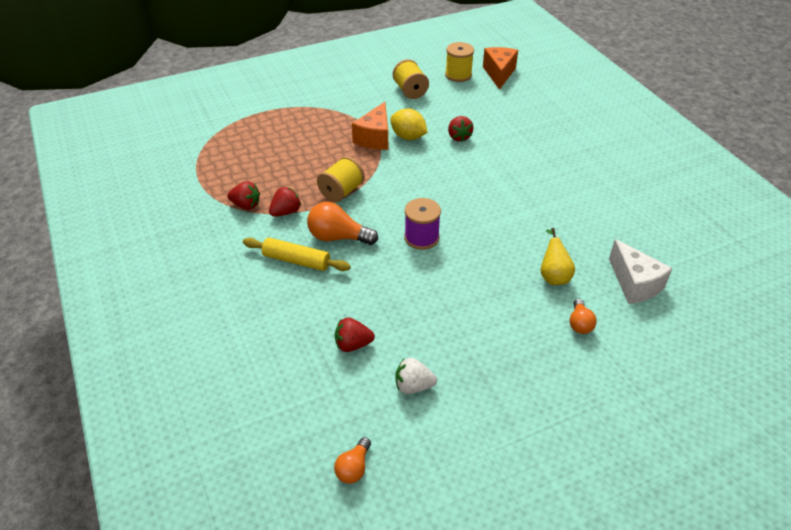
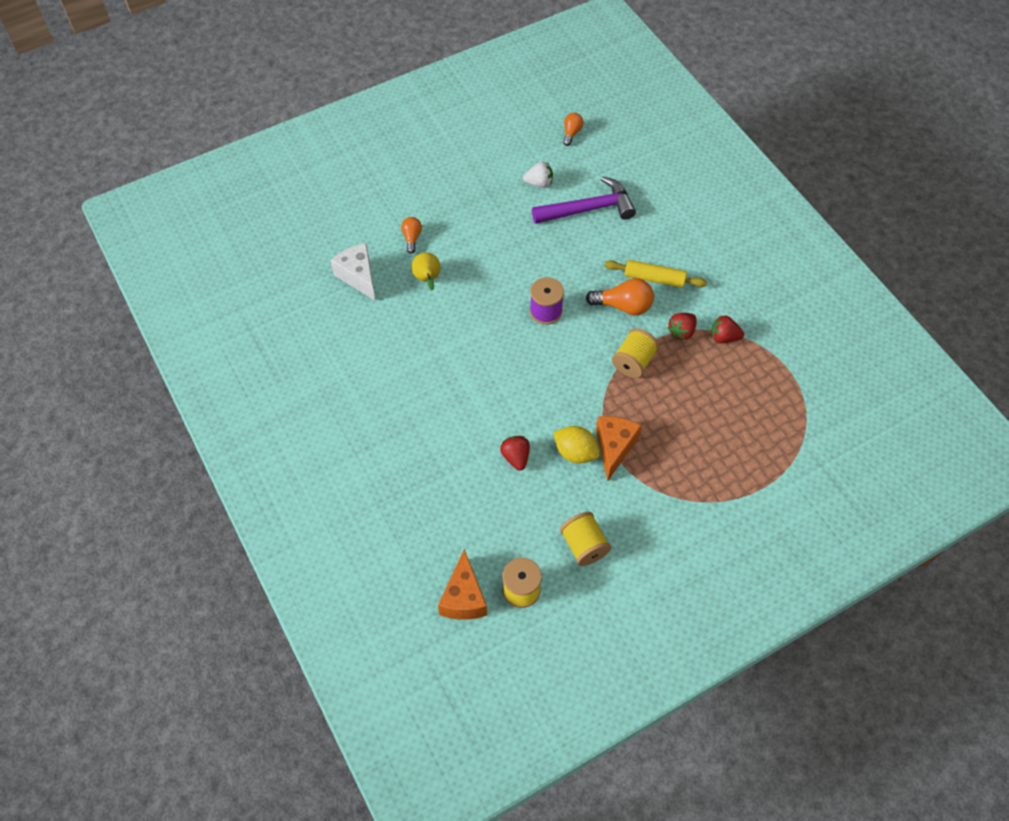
camera: 175 degrees right, 15 degrees up
red strawberry [335,317,375,352] -> purple hammer [532,176,636,224]

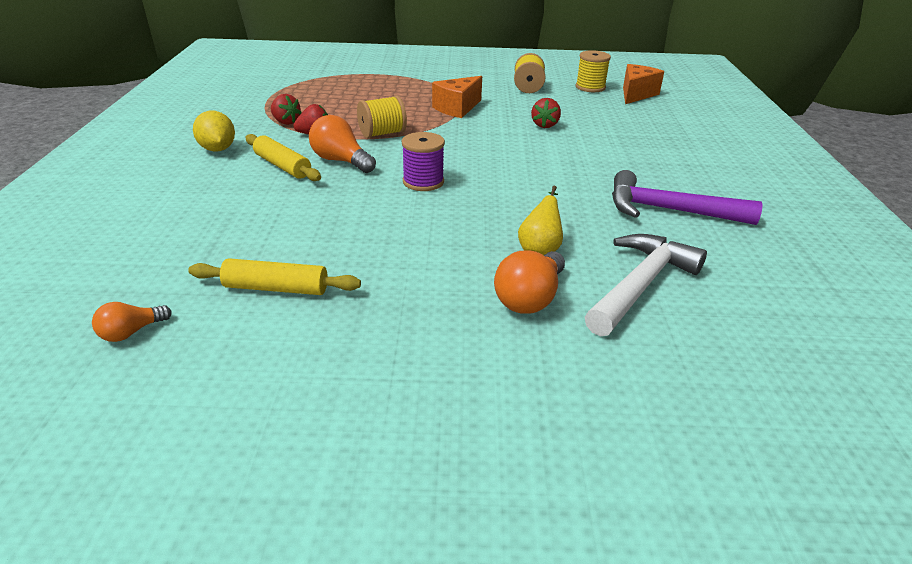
camera: 150 degrees left, 25 degrees down
white cheese [330,243,375,300] -> white hammer [585,234,707,336]
orange light bulb [401,217,422,254] -> orange light bulb [494,250,565,314], size x1.70
white strawberry [523,162,553,188] -> yellow rolling pin [188,258,361,295]
purple hammer [532,176,636,224] -> purple hammer moved to [612,170,763,225]
yellow lemon [553,426,600,463] -> yellow lemon moved to [193,111,235,152]

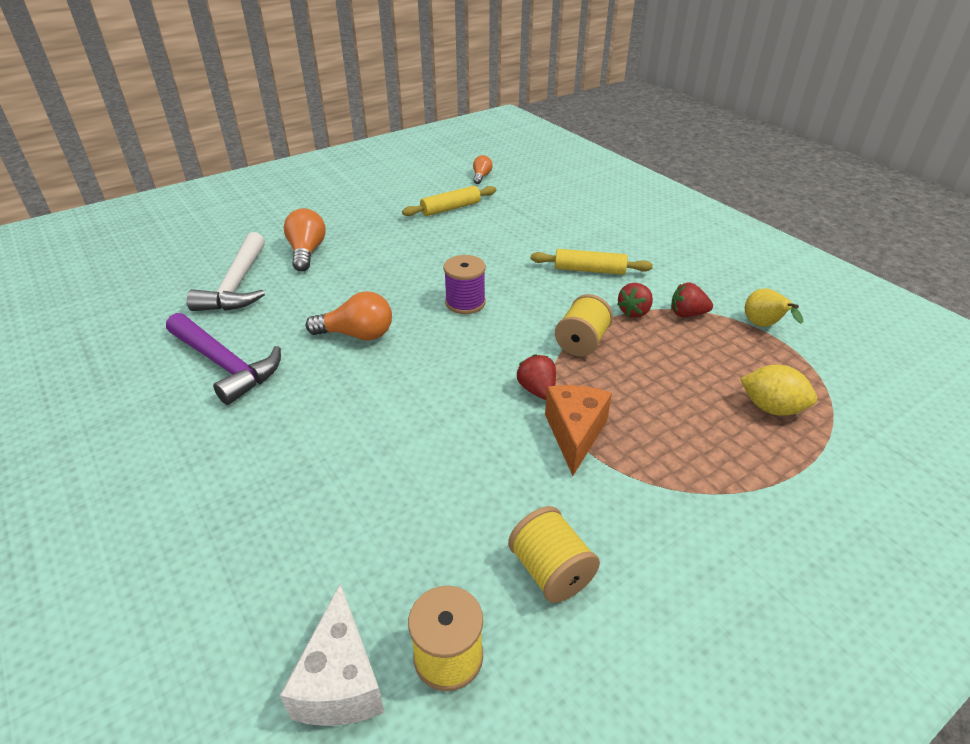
camera: 145 degrees right, 5 degrees up
yellow lemon [193,111,235,152] -> yellow lemon moved to [740,365,817,416]
orange light bulb [309,115,376,173] -> orange light bulb moved to [306,291,392,341]
yellow pear [518,186,563,255] -> yellow pear moved to [745,288,803,327]
red strawberry [531,98,561,128] -> red strawberry moved to [517,354,556,400]
purple hammer [612,170,763,225] -> purple hammer turned 60 degrees clockwise [166,313,281,405]
orange cheese [623,64,664,104] -> white cheese [280,583,385,726]

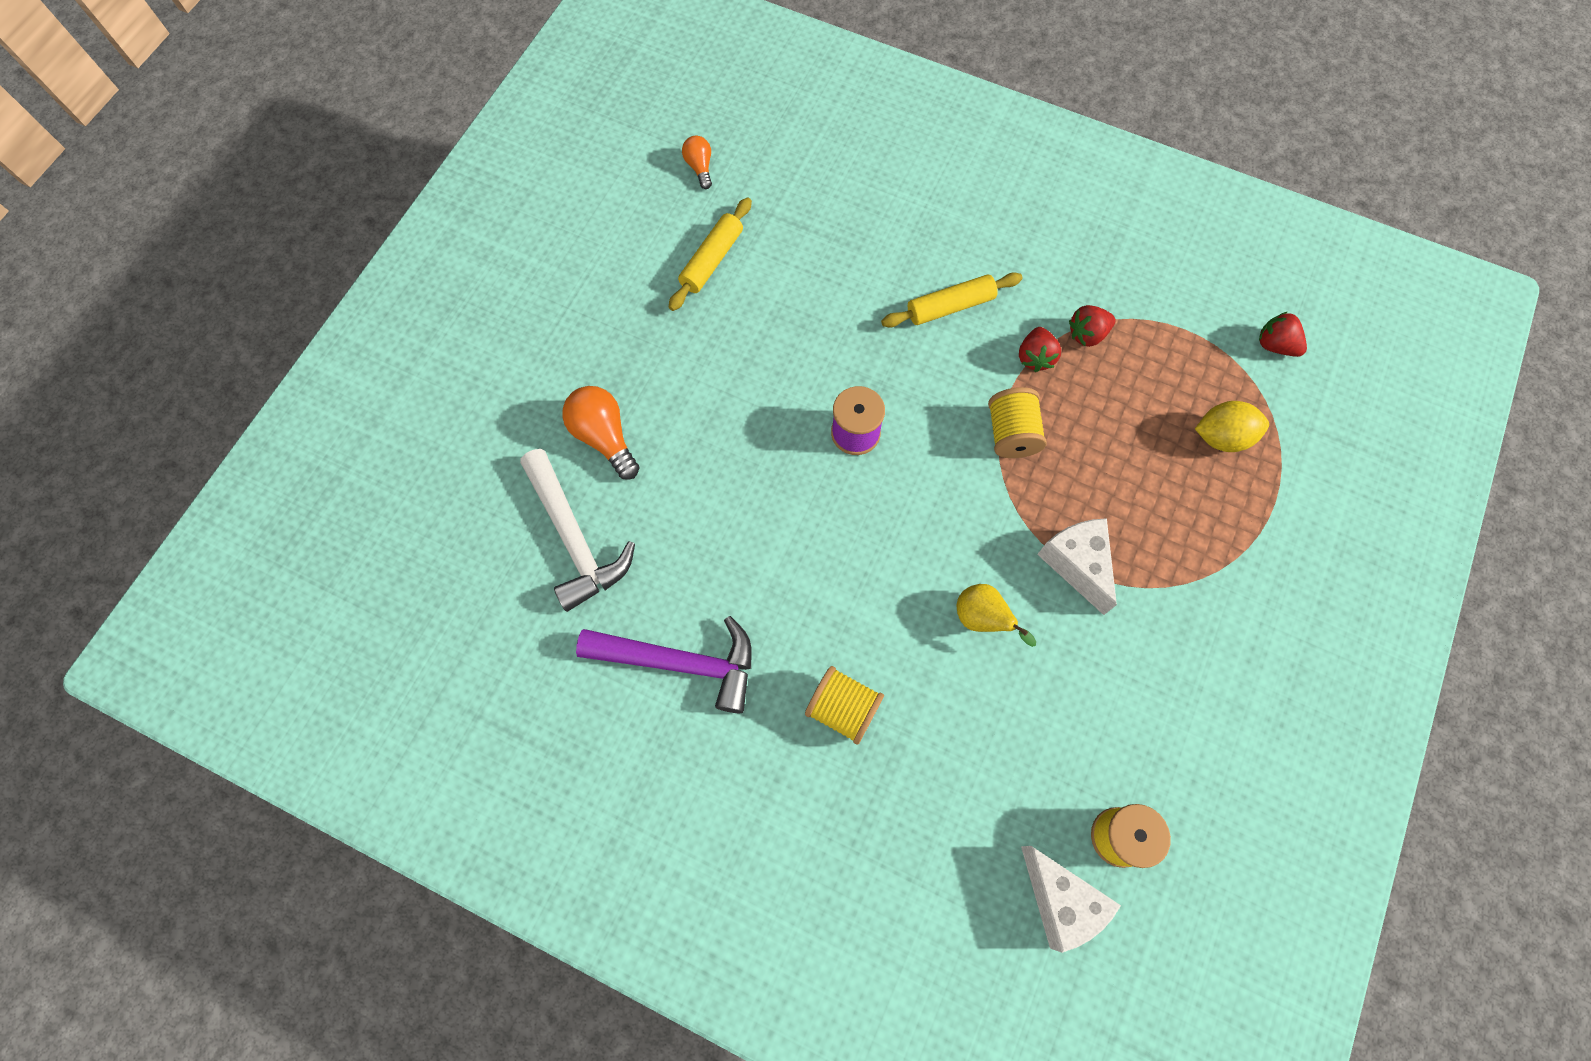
camera: 30 degrees left, 30 degrees up
orange light bulb [306,291,392,341] -> none
yellow spool [508,506,600,603] -> yellow spool moved to [805,666,884,745]
red strawberry [517,354,556,400] -> red strawberry moved to [1259,312,1307,357]
orange cheese [545,385,612,476] -> white cheese [1037,518,1117,615]
yellow pear [745,288,803,327] -> yellow pear moved to [957,584,1036,647]

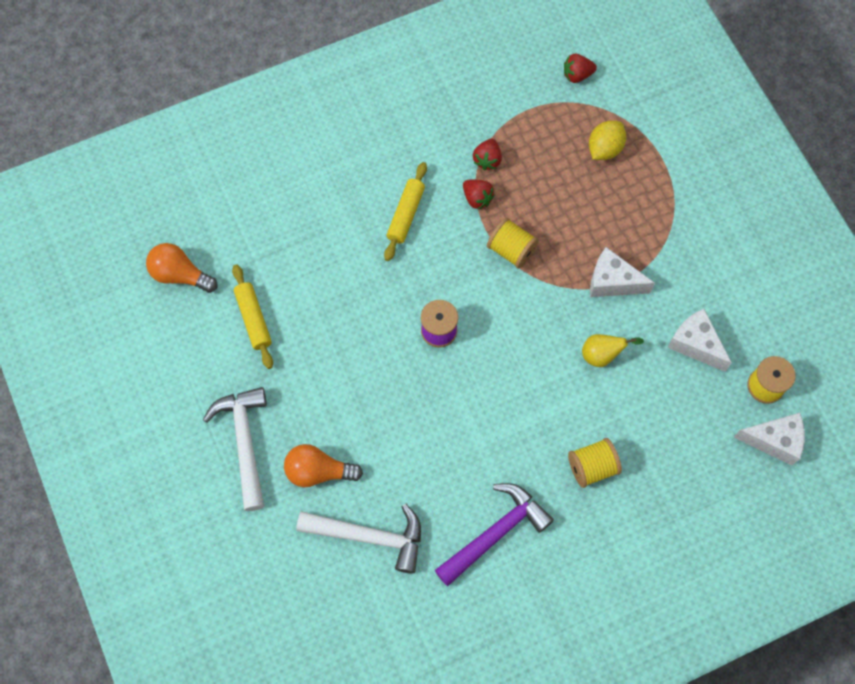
camera: 50 degrees left, 0 degrees up
orange light bulb [682,136,712,189] -> orange light bulb [146,243,218,293], size x1.70
none -> white hammer [203,387,267,511]
none -> white cheese [667,309,732,372]

